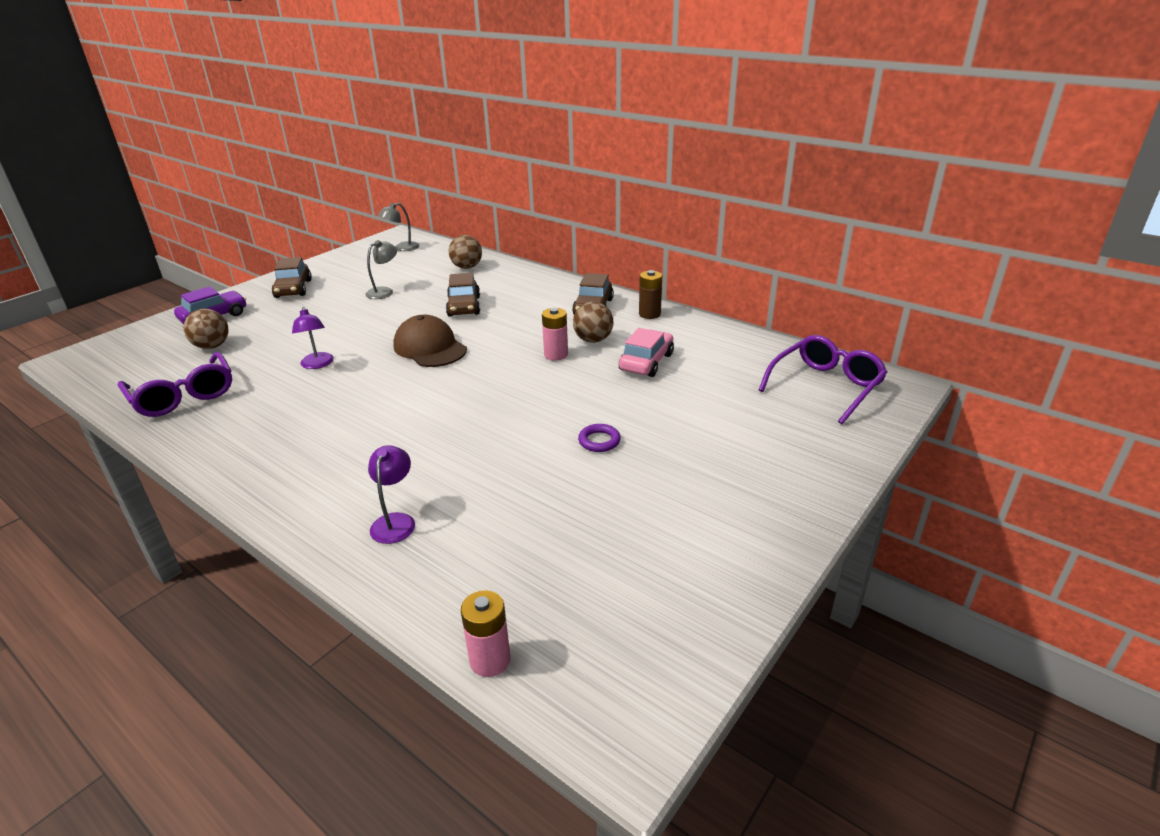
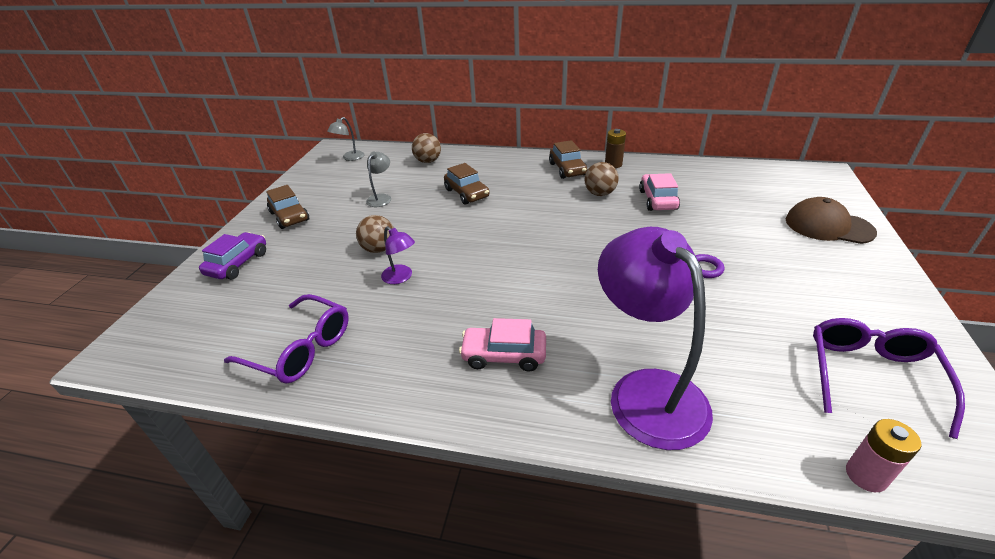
camera: 25 degrees left, 5 degrees up
brown ball [183,309,229,349] -> brown ball moved to [356,215,394,253]
purple lamp [368,445,415,544] -> purple lamp [598,227,713,450], size x2.30
brown cap [393,315,467,367] -> brown cap moved to [786,197,877,244]
pink battery [542,308,568,361] -> none
purple glasses [759,335,888,424] -> purple glasses moved to [813,318,965,439]
none -> pink car [459,318,546,372]

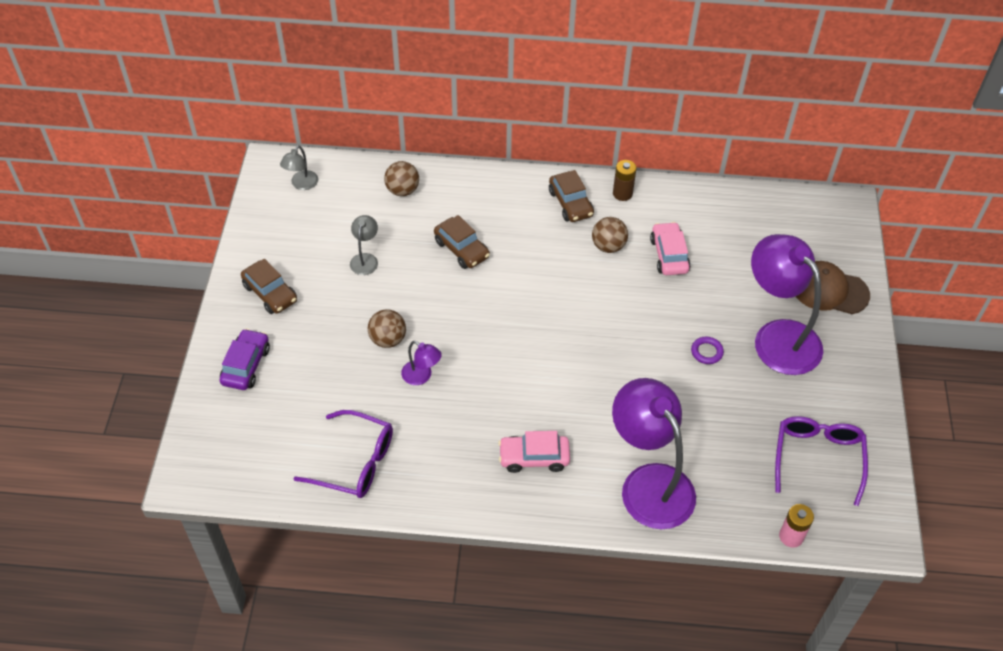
camera: 10 degrees left, 15 degrees up
none -> purple lamp [751,234,823,375]

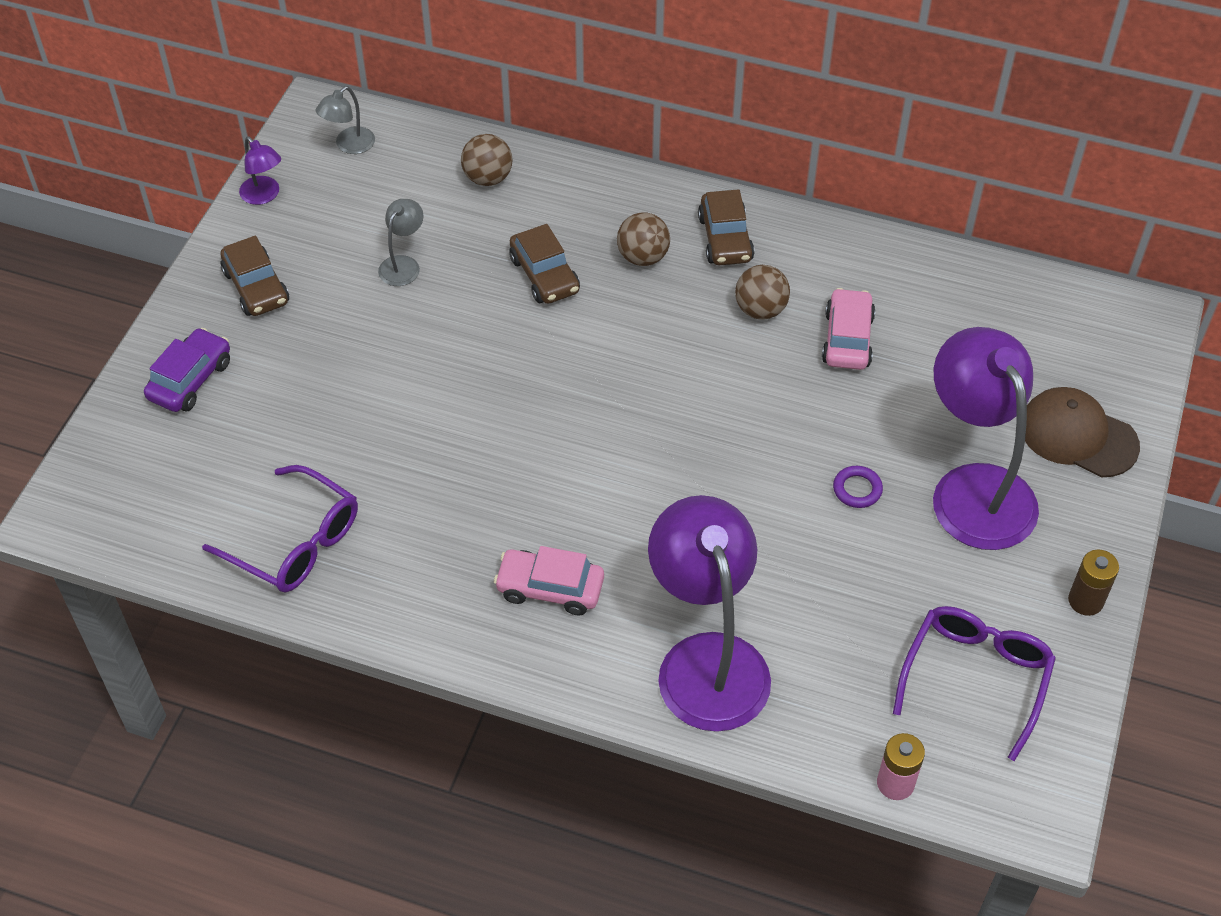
camera: 15 degrees right, 0 degrees up
brown ball [368,309,406,348] -> brown ball moved to [617,212,670,266]
purple lamp [401,341,442,385] -> purple lamp moved to [239,136,281,205]
brown battery [613,160,637,201] -> brown battery moved to [1068,550,1119,616]

